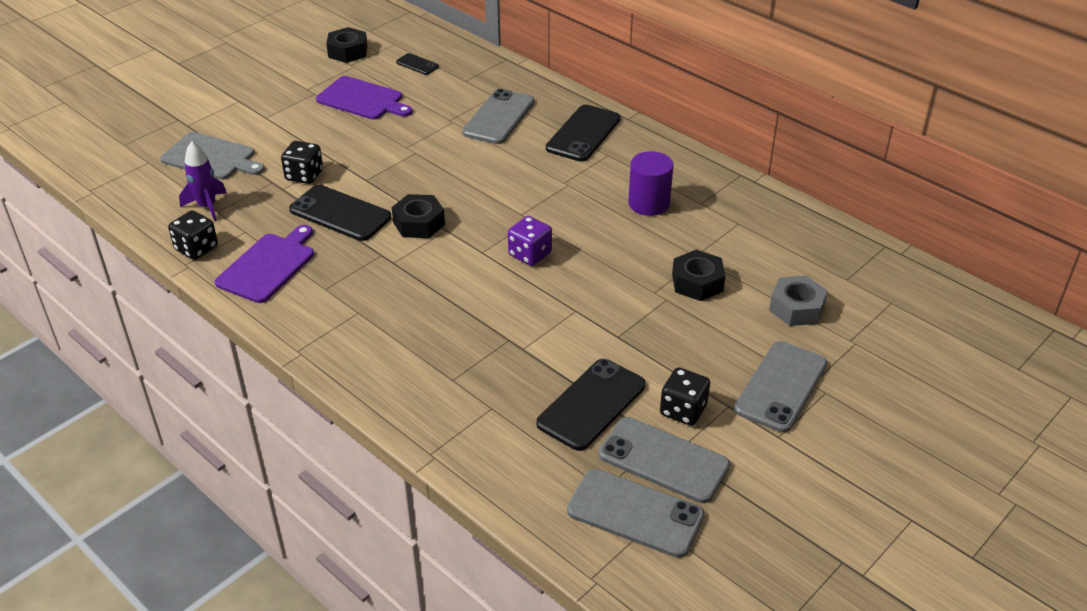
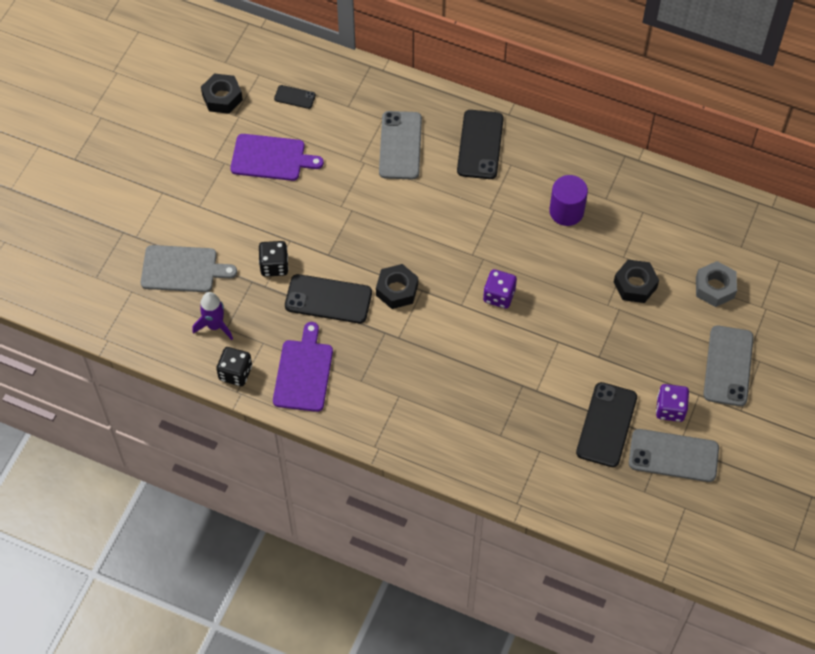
camera: 20 degrees left, 20 degrees up
grey phone [567,469,705,558] -> none
black dice [660,368,710,426] -> purple dice [656,384,689,422]

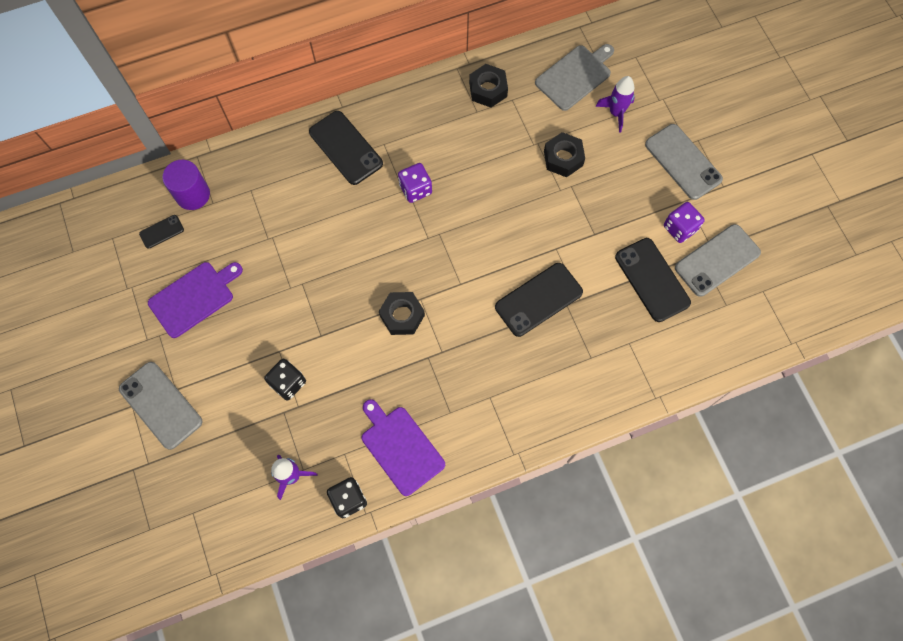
camera: 45 degrees left, 10 degrees up
grey cutting board [141,245,237,292] -> grey cutting board moved to [535,44,614,111]
black nut [201,73,243,114] -> black nut moved to [469,64,508,108]
black phone [285,274,372,323] -> black phone moved to [495,263,583,337]
grey phone [379,111,422,179] -> grey phone moved to [119,362,202,450]
purple dice [483,269,517,309] -> purple dice moved to [398,163,432,203]
purple cylinder [549,175,588,226] -> purple cylinder moved to [162,160,210,210]
grey nut [696,261,737,307] -> purple rocket [595,76,635,133]

